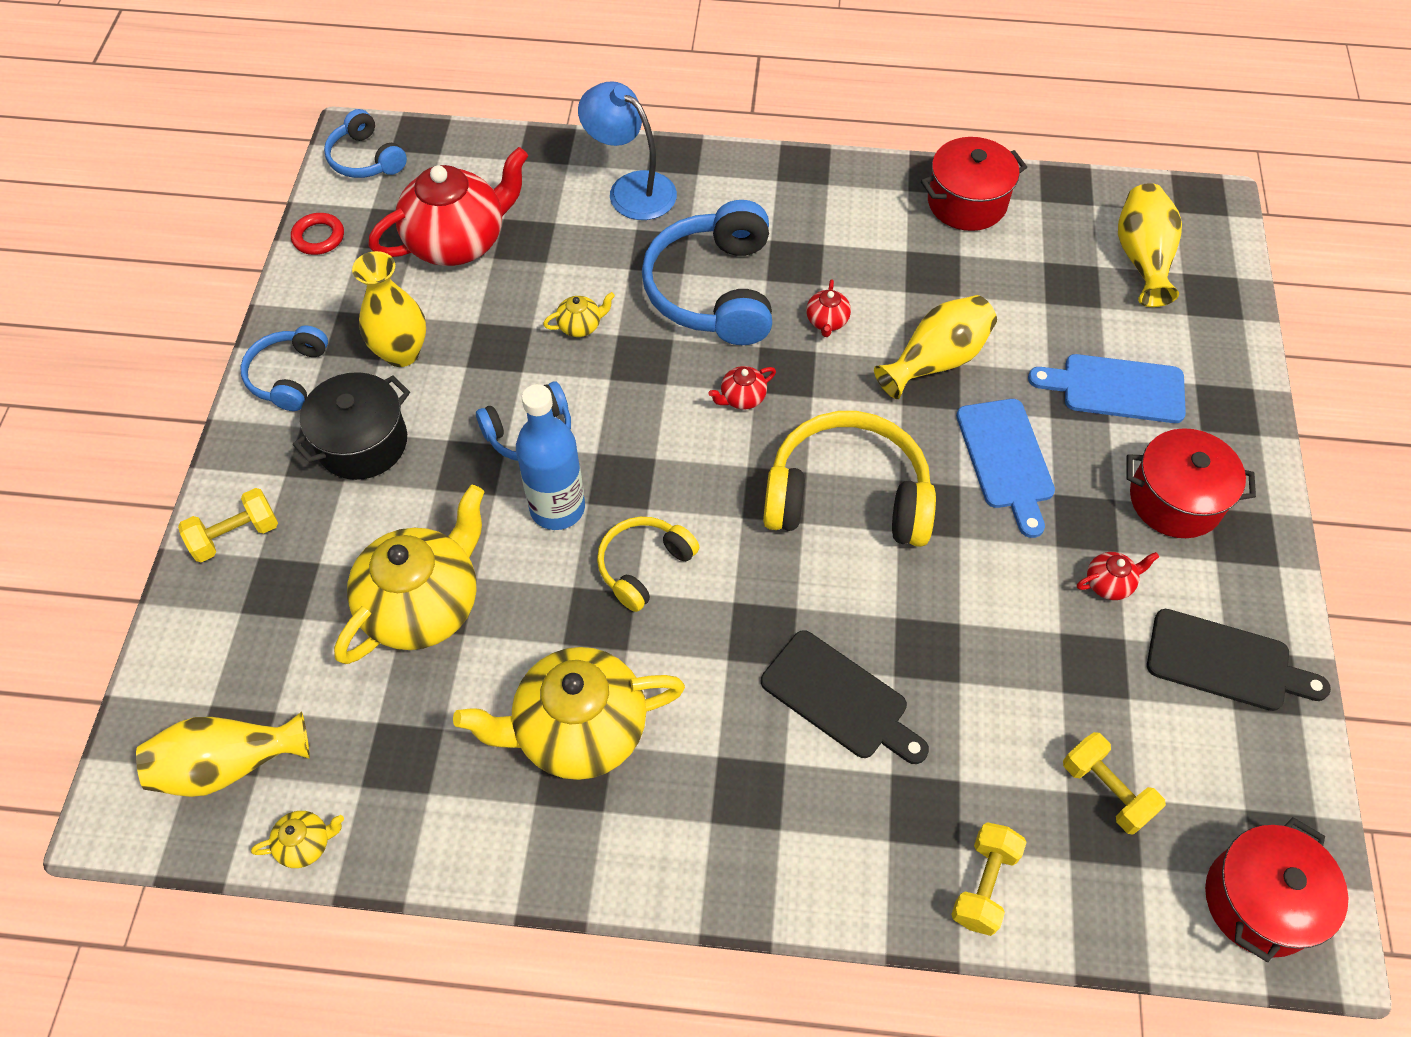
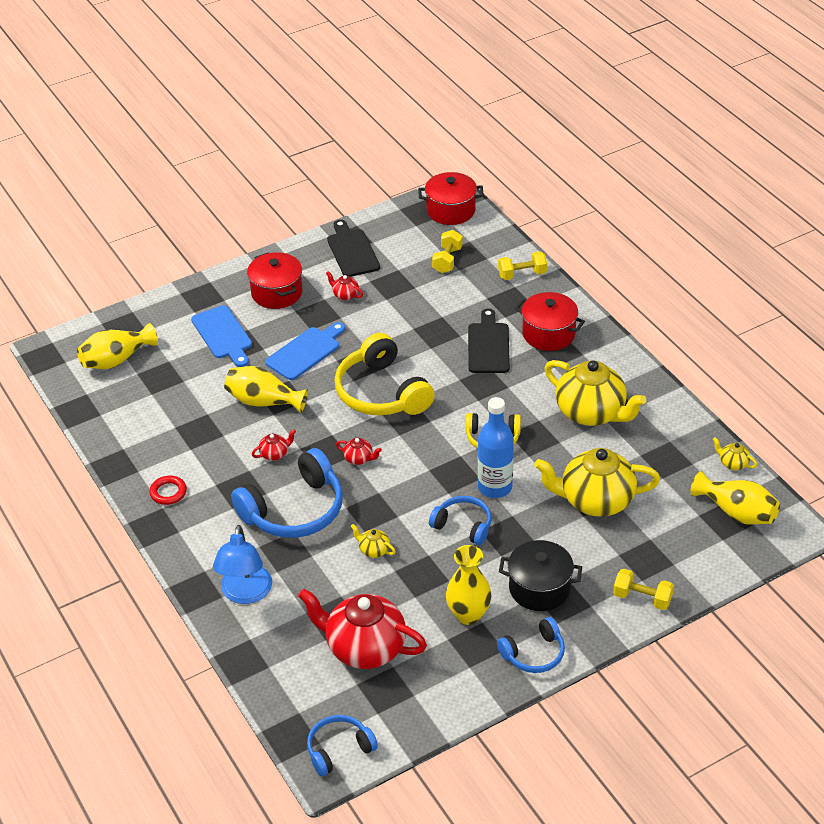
camera: 125 degrees left, 15 degrees down
red ring [291,213,344,255] -> red ring moved to [149,476,187,505]
blue headphones [324,109,407,178] -> blue headphones turned 135 degrees counterclockwise [307,715,378,776]
red pot [921,137,1027,231] -> red pot moved to [515,292,585,351]

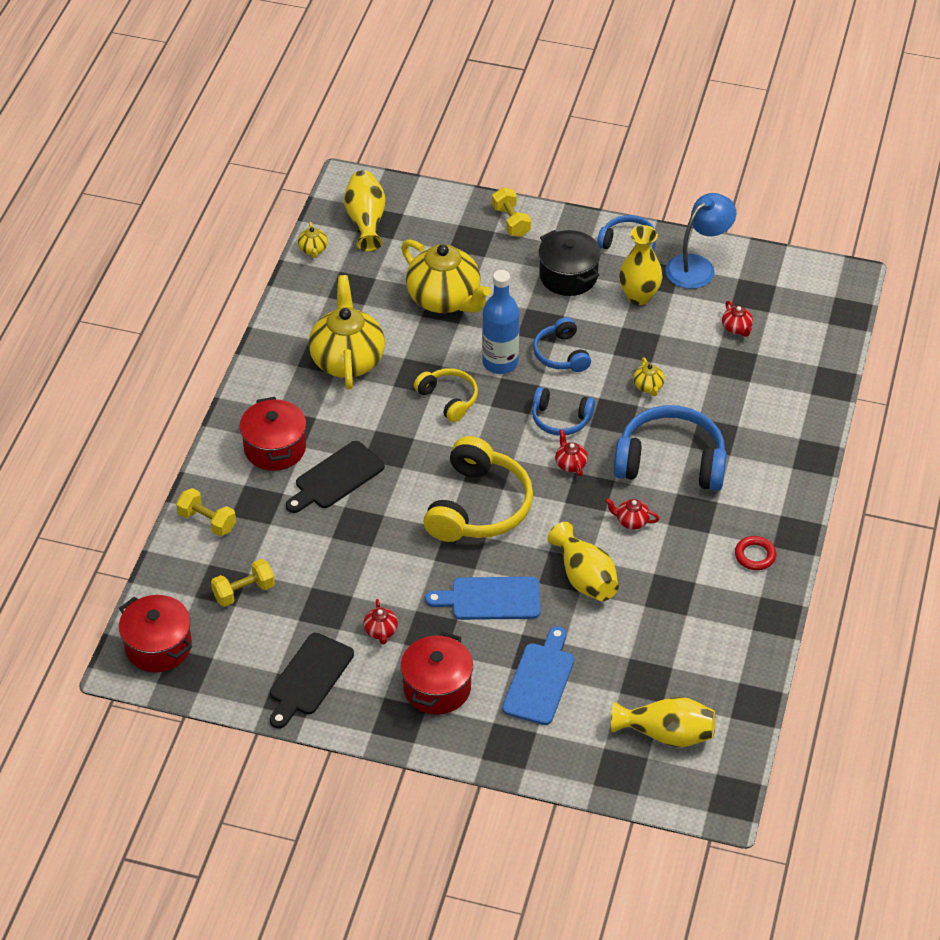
camera: 135 degrees left, 5 degrees up
blue lamp [213,525,272,604] -> blue lamp moved to [665,193,736,289]
red teapot [298,589,427,669] -> red teapot [722,301,753,337], size x0.41
blue headphones [307,715,378,776] -> blue headphones moved to [532,387,595,436]

